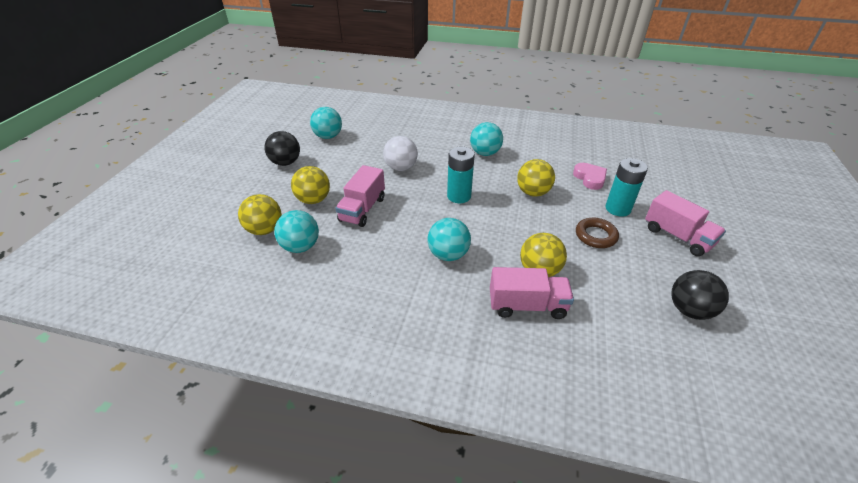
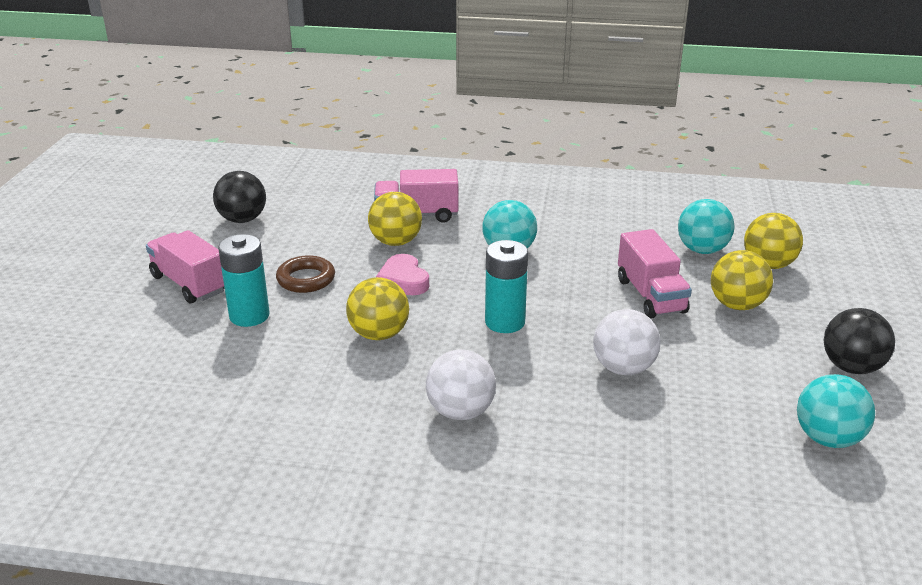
camera: 175 degrees right, 10 degrees down
pink truck [336,165,385,227] -> pink truck turned 150 degrees clockwise [618,229,692,319]
turquoise ball [470,122,503,156] -> white ball [426,349,496,420]
pink heart [573,163,607,190] -> pink heart moved to [376,254,429,295]

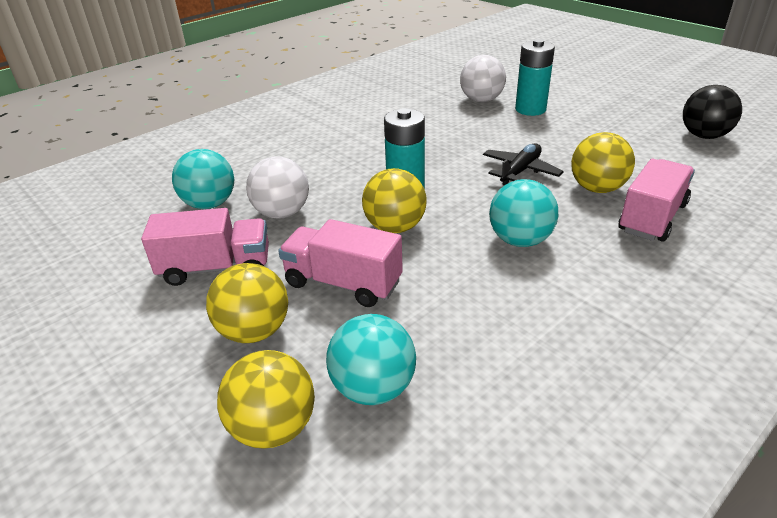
camera: 130 degrees right, 5 degrees up
pink truck [146,230,225,303] -> pink truck moved to [141,208,269,286]
brown ring [276,256,335,293] -> none
yellow ball [346,277,409,340] -> yellow ball moved to [362,168,426,233]
pink heart [376,254,429,295] -> black plane [483,143,564,185]
white ball [426,349,496,420] -> white ball moved to [460,55,506,102]
turquoise ball [797,374,875,448] -> turquoise ball moved to [172,149,234,209]
black ball [823,308,895,374] -> none

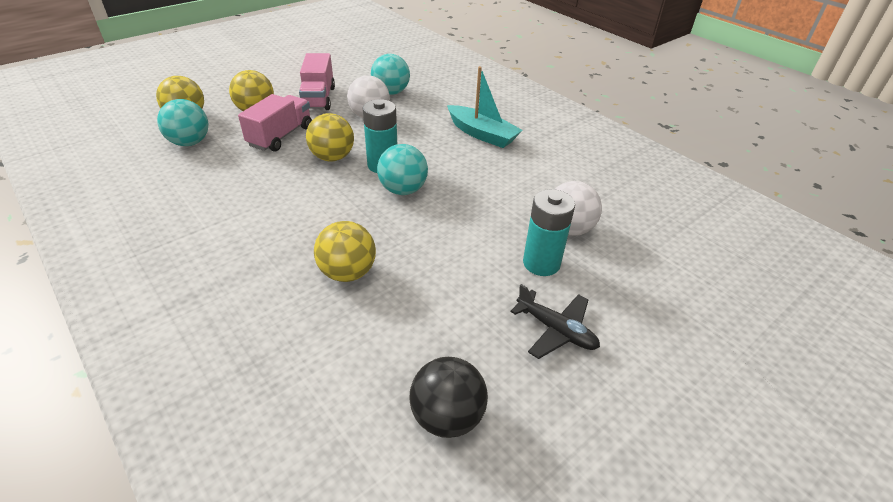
camera: 90 degrees right, 5 degrees up
black plane [483,143,564,185] -> black plane moved to [510,284,600,359]
turquoise ball [489,179,558,247] -> turquoise ball moved to [377,144,428,195]
pink truck [618,159,695,242] -> none
none -> turquoise boat [447,66,523,148]

